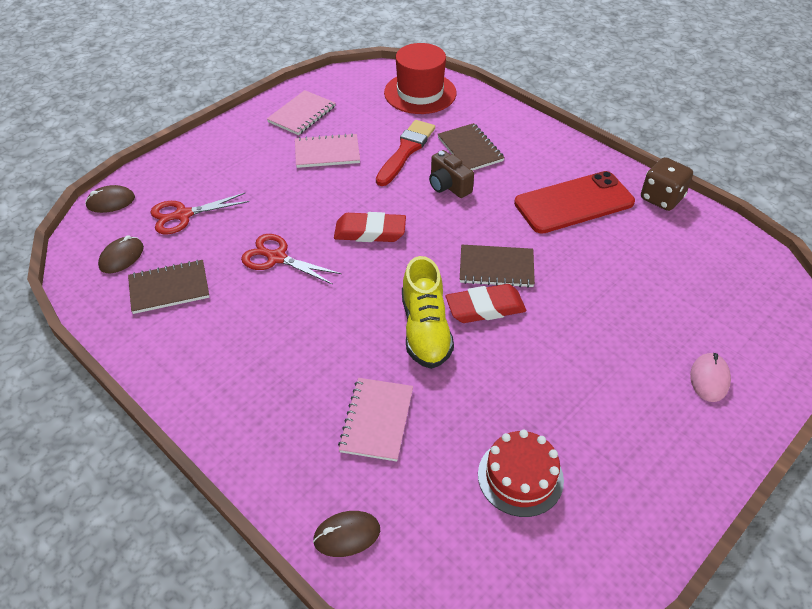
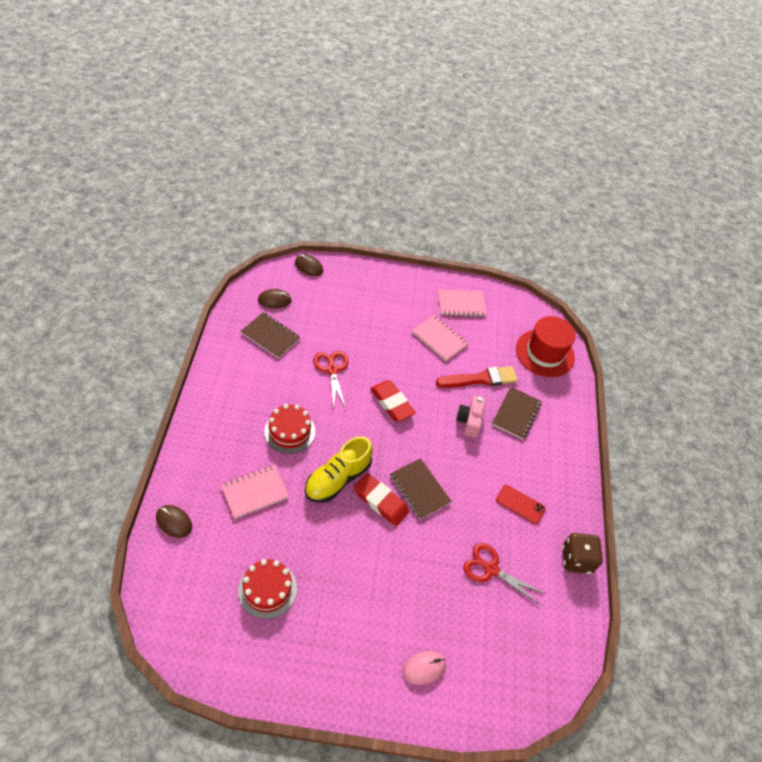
camera: 45 degrees right, 5 degrees up
red scissors [150,193,249,234] -> red scissors moved to [463,543,546,605]
brown camera [429,150,474,198] -> pink camera [456,396,486,438]
red phone [514,171,635,234] -> red phone [496,485,546,524], size x0.50
none -> red cake [264,404,315,454]

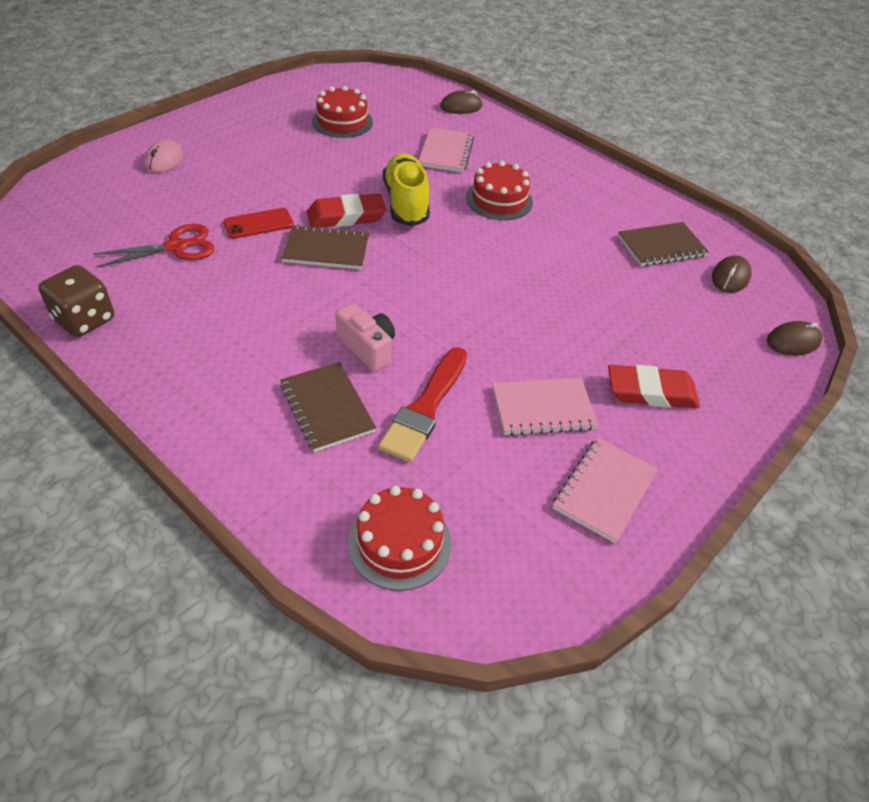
camera: 130 degrees right, 5 degrees down
red scissors [313,351,349,409] -> none
red eraser [370,380,416,422] -> red eraser moved to [608,365,700,408]
red phone [496,485,546,524] -> red phone moved to [223,208,294,239]
red hat [516,316,576,377] -> red cake [348,486,451,591]

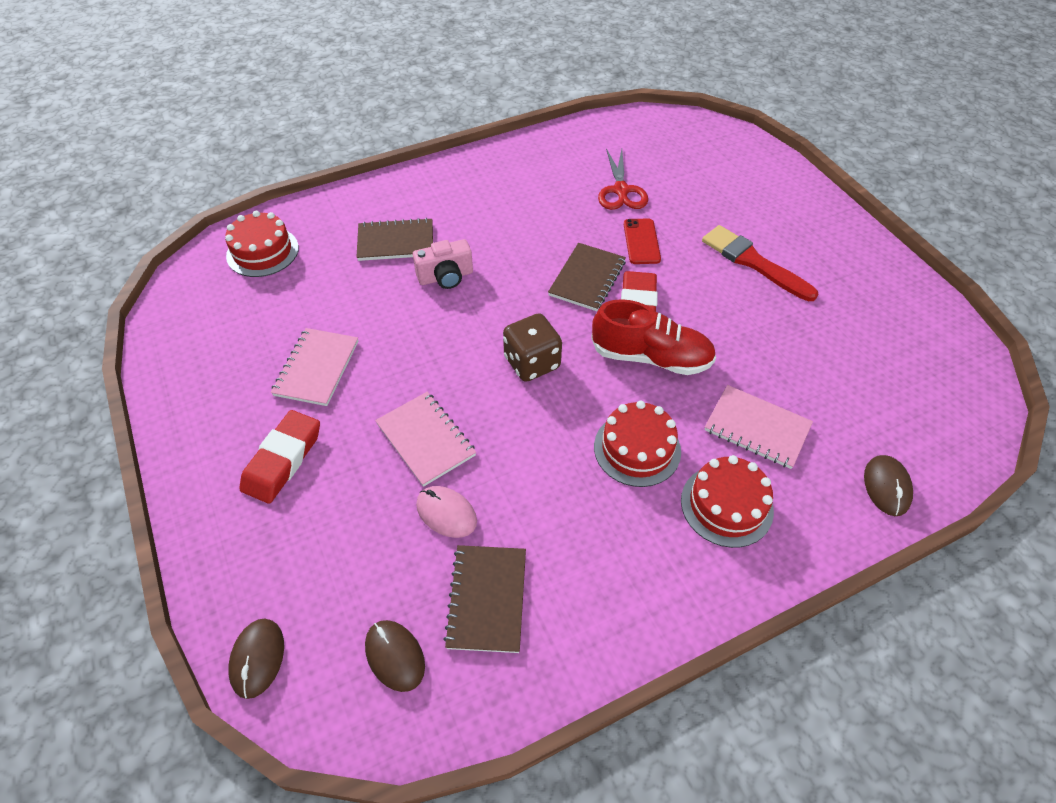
camera: 115 degrees right, 5 degrees up
brown dice [39,265,114,337] -> brown dice moved to [503,313,562,382]
pink mouse [144,140,183,173] -> pink mouse moved to [416,486,477,538]
red cake [312,86,373,138] -> red cake moved to [681,455,774,548]
red brush [378,347,467,462] -> red brush moved to [702,225,818,301]
yellow shoe [383,153,430,227] -> red shoe [591,299,716,375]
pink notebook [553,438,658,543] -> pink notebook moved to [375,392,476,487]

